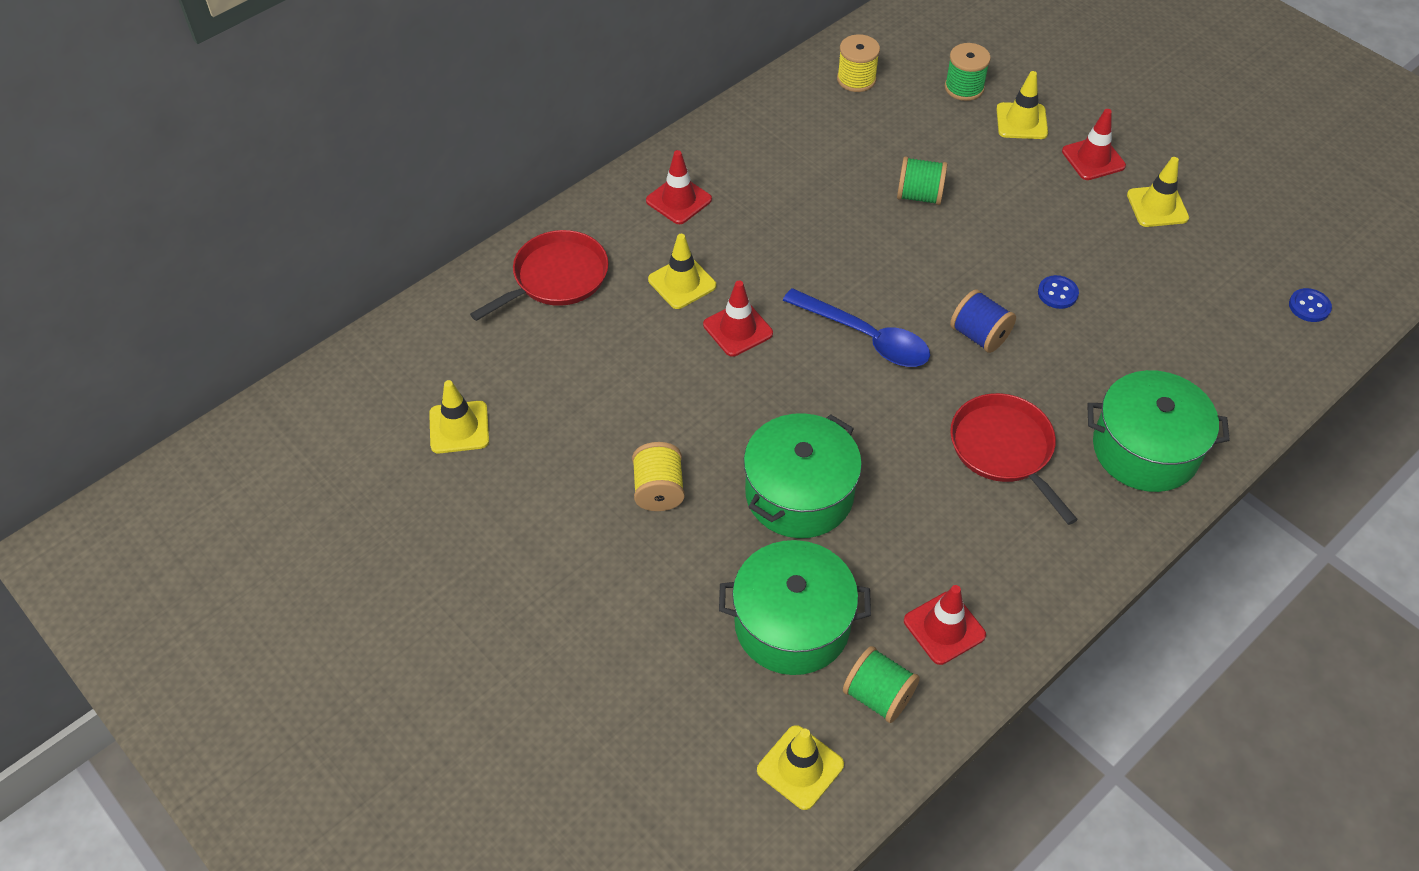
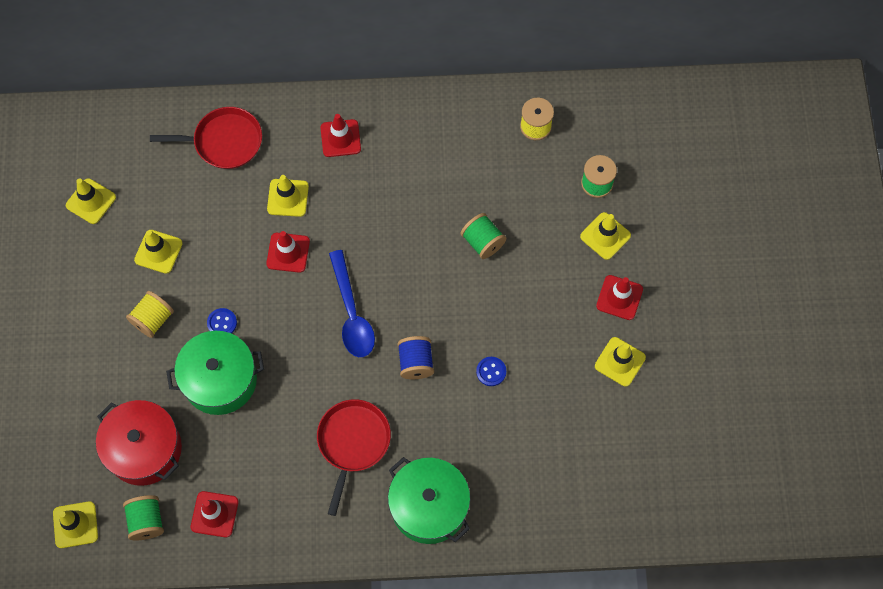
camera: 40 degrees right, 15 degrees up
green pot [719,540,871,675] -> red pot [96,400,182,486]
blue button [1289,288,1332,322] -> blue button moved to [207,308,237,334]
none -> yellow traffic cone [134,230,183,274]

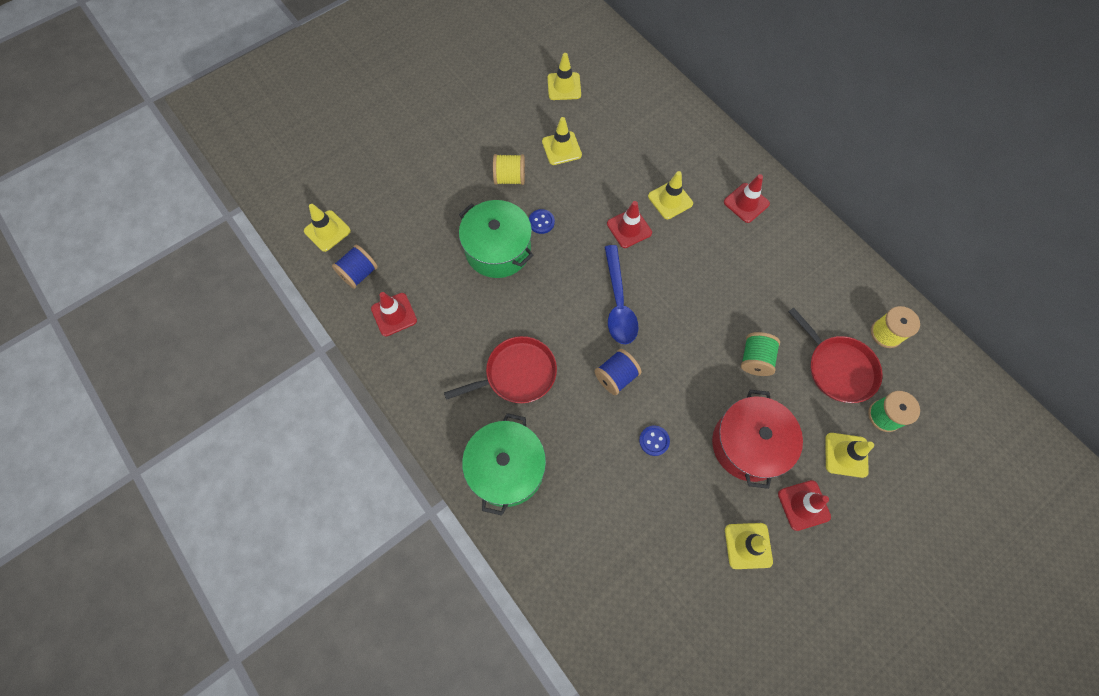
camera: 55 degrees right, 0 degrees up
red pot [96,400,182,486] -> red pot moved to [712,390,803,489]
green spool [123,495,164,541] -> blue spool [332,245,378,289]
red pan [150,107,262,169] -> red pan moved to [788,307,883,403]
blue spoon [329,250,375,357] -> blue spoon turned 45 degrees counterclockwise [605,245,638,344]

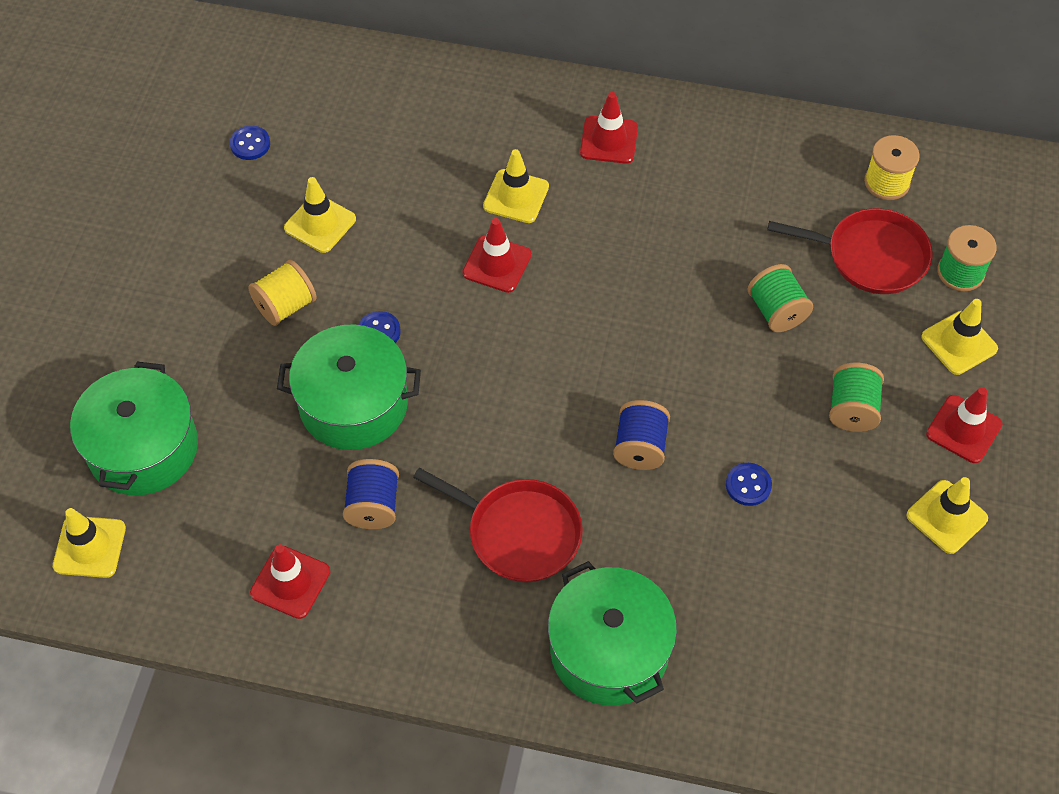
camera: 40 degrees left, 10 degrees down
blue spool [332,245,378,289] -> blue spool moved to [343,459,399,529]
red pan [444,336,557,403] -> red pan turned 90 degrees clockwise [413,468,583,582]
yellow traffic cone [548,53,581,100] -> blue button [230,126,270,160]
blue spoon [605,245,638,344] -> none
red pot [712,390,803,489] -> green spool [829,363,884,432]
none -> green pot [70,362,198,496]

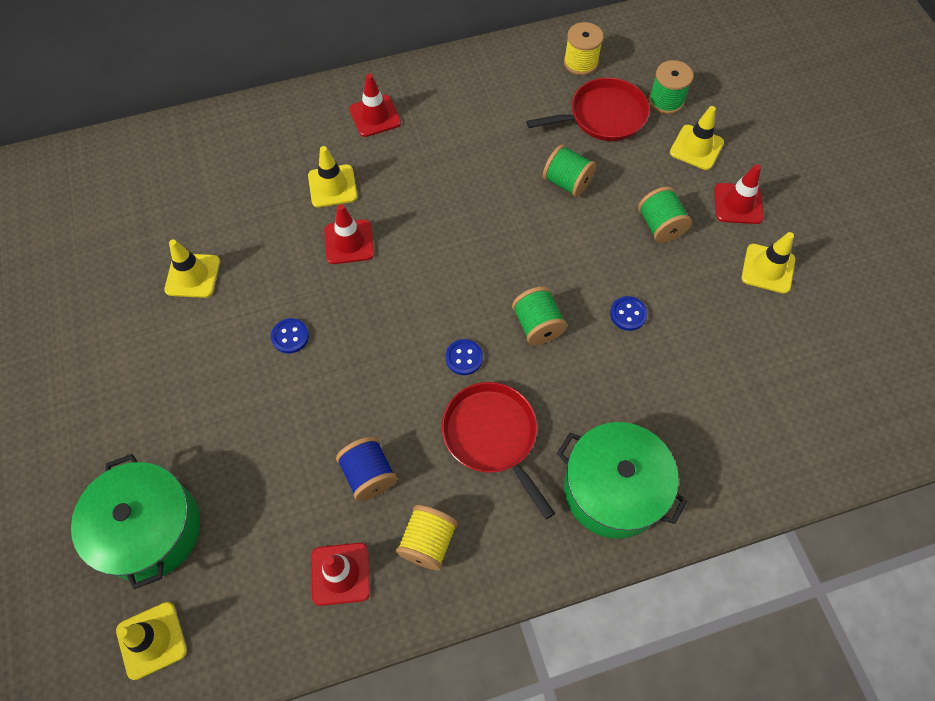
camera: 30 degrees left, 5 degrees up
blue button [230,126,270,160] -> blue button moved to [445,339,483,375]
yellow spool [248,260,316,326] -> yellow spool moved to [396,505,458,570]
green pot [277,324,421,450] -> none
red pan [413,468,583,582] -> red pan turned 120 degrees counterclockwise [441,382,555,519]
blue spool [613,400,670,470] -> green spool [512,287,567,345]

